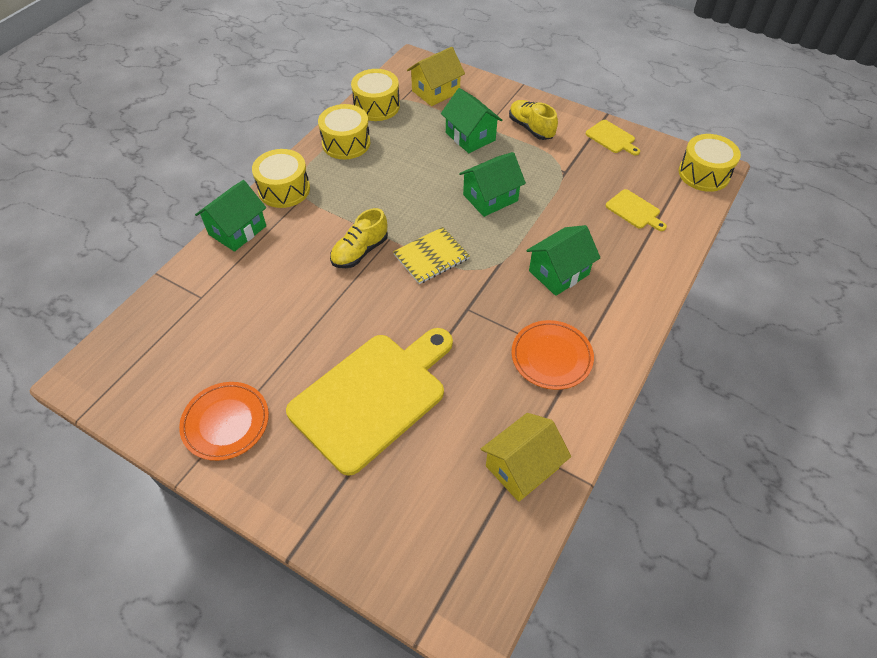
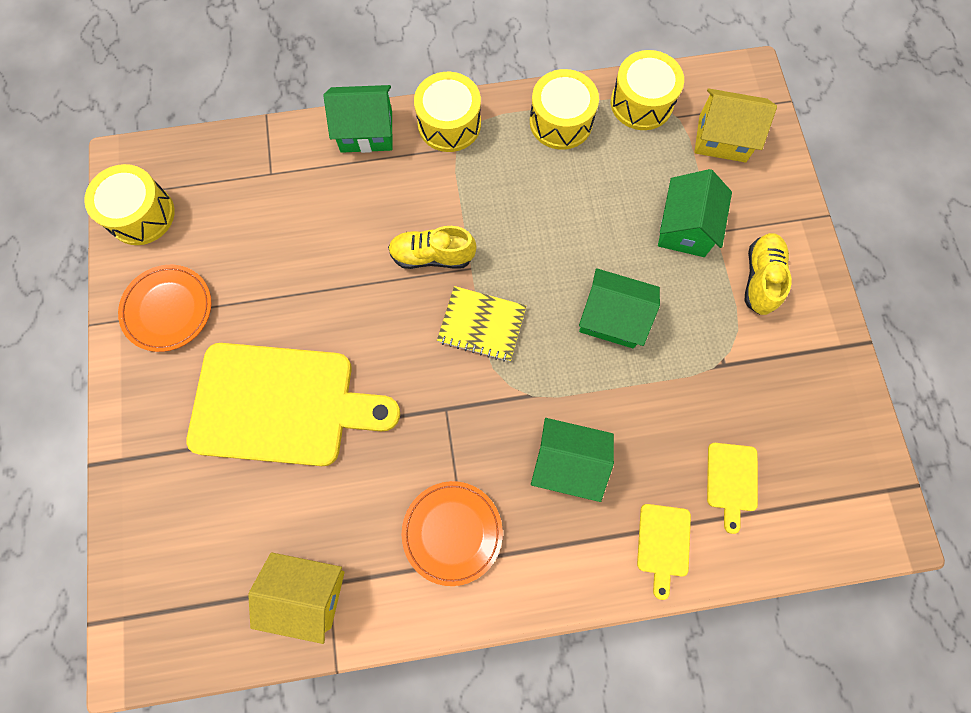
camera: 50 degrees right, 20 degrees up
yellow cutting board [586,120,640,156] -> yellow cutting board moved to [637,504,691,600]
yellow drum [679,134,741,192] -> yellow drum moved to [84,164,175,245]

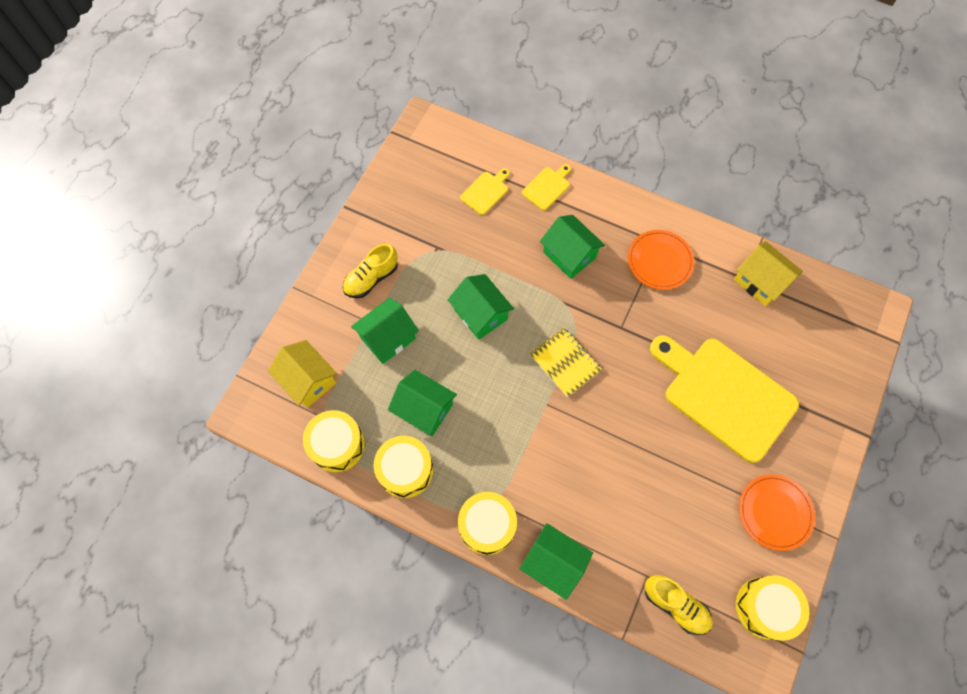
camera: 145 degrees left, 5 degrees down
yellow shoe [388,226,476,269] -> yellow shoe moved to [645,575,713,635]
none -> green house [388,370,457,436]

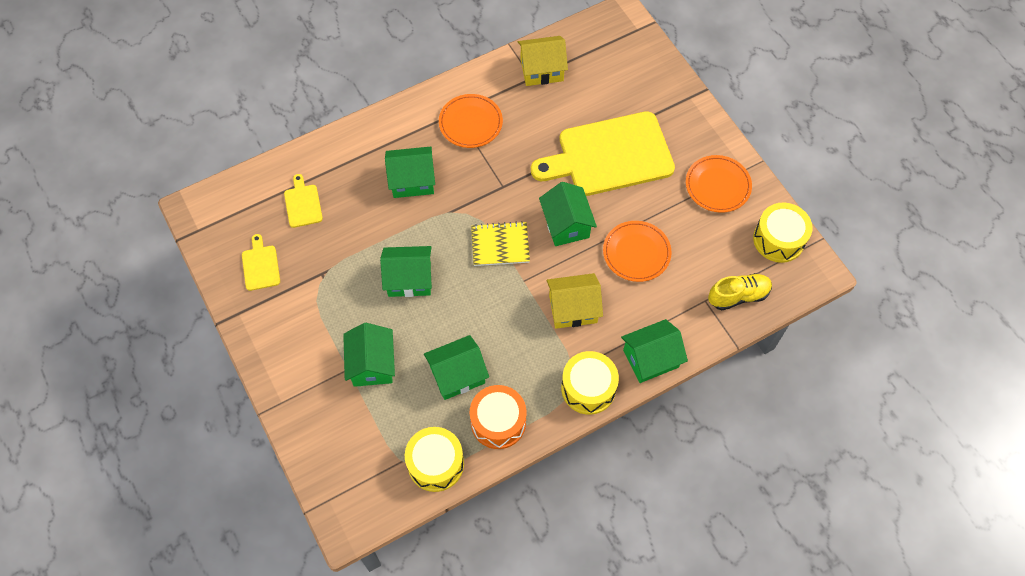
camera: 55 degrees left, 5 degrees down
yellow house [268,340,337,408] -> yellow house moved to [547,273,603,329]
yellow shoe [343,244,398,298] -> none
yellow drum [374,436,433,498] -> orange drum [470,385,527,449]
yellow cutting board [522,164,571,210] -> yellow cutting board moved to [242,234,280,291]
none -> green house [539,182,597,246]
none -> orange plate [603,221,672,282]

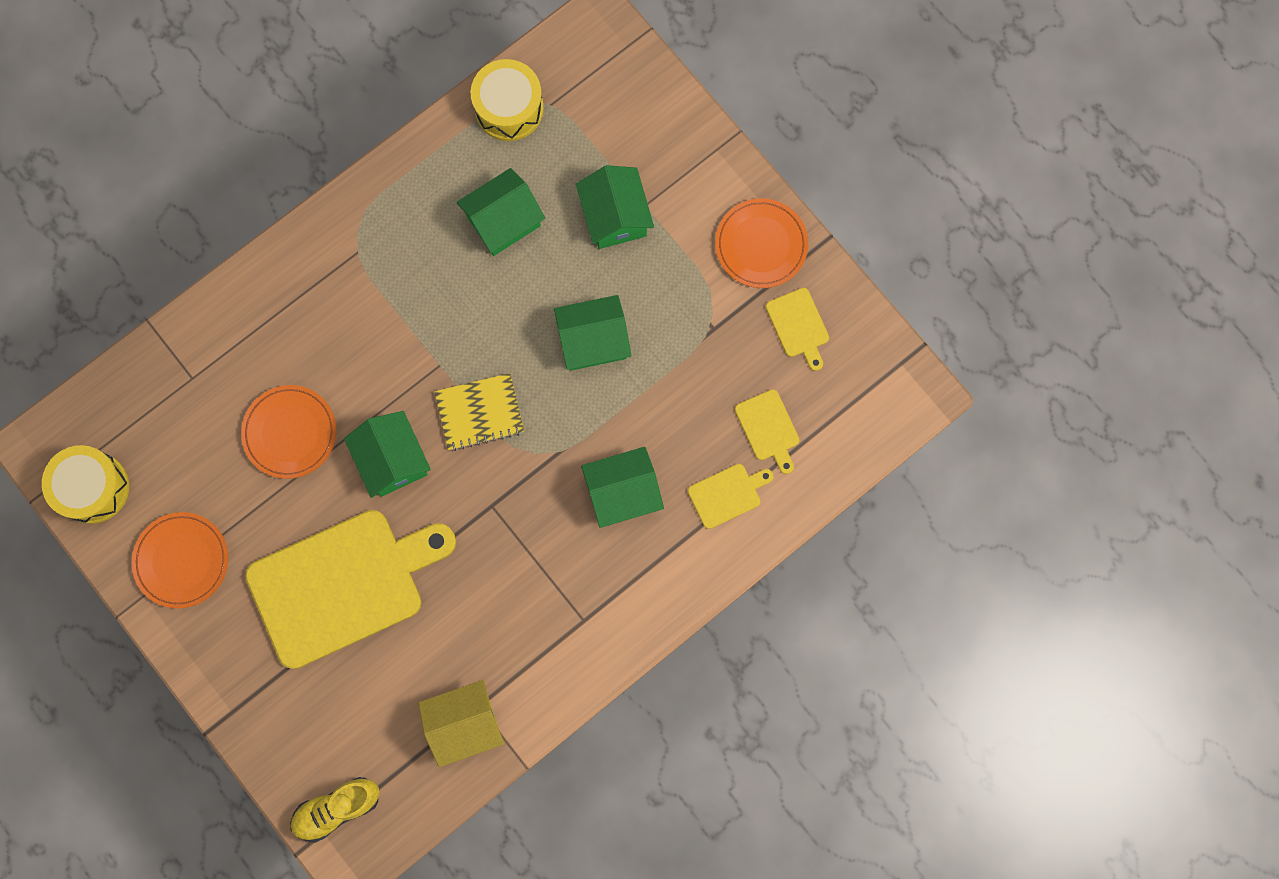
camera: 170 degrees right, 15 degrees up
orange plate [439,94,503,148] -> orange plate moved to [715,198,808,288]
orange drum [470,385,527,449] -> none
yellow house [547,273,603,329] -> none
yellow drum [561,351,619,415] -> none
green house [621,319,688,383] -> none
yellow shoe [708,273,772,310] -> yellow shoe moved to [290,777,380,843]
none -> yellow cutting board [688,464,774,529]

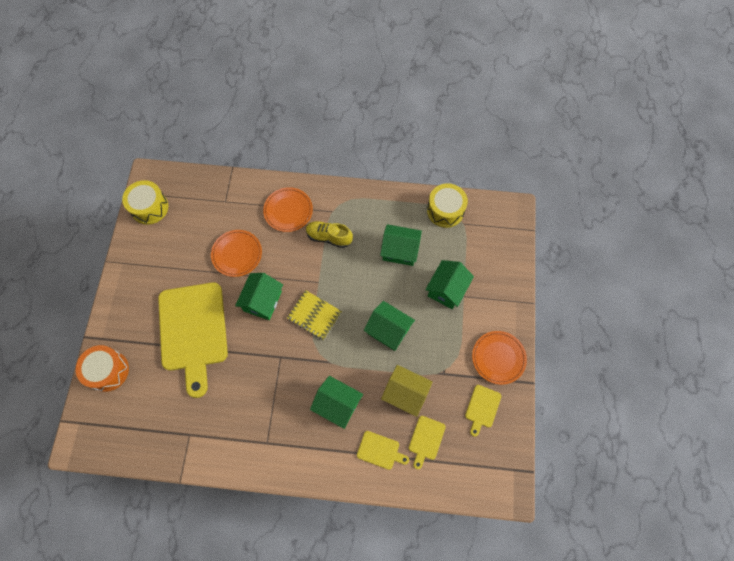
camera: 45 degrees right, 10 degrees down
orange plate [132,512,228,609] -> orange plate moved to [263,187,313,232]
yellow cutting board [245,510,456,669] -> yellow cutting board turned 60 degrees clockwise [158,282,228,398]
yellow shoe [290,777,380,843] -> yellow shoe moved to [306,221,353,248]
yellow house [418,680,504,767] -> yellow house moved to [381,365,433,417]
none -> orange drum [76,345,129,392]

